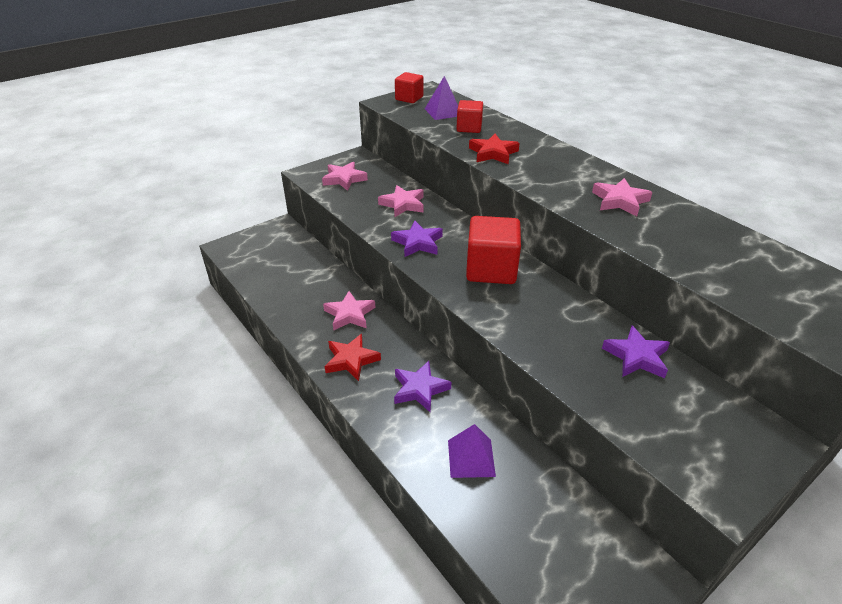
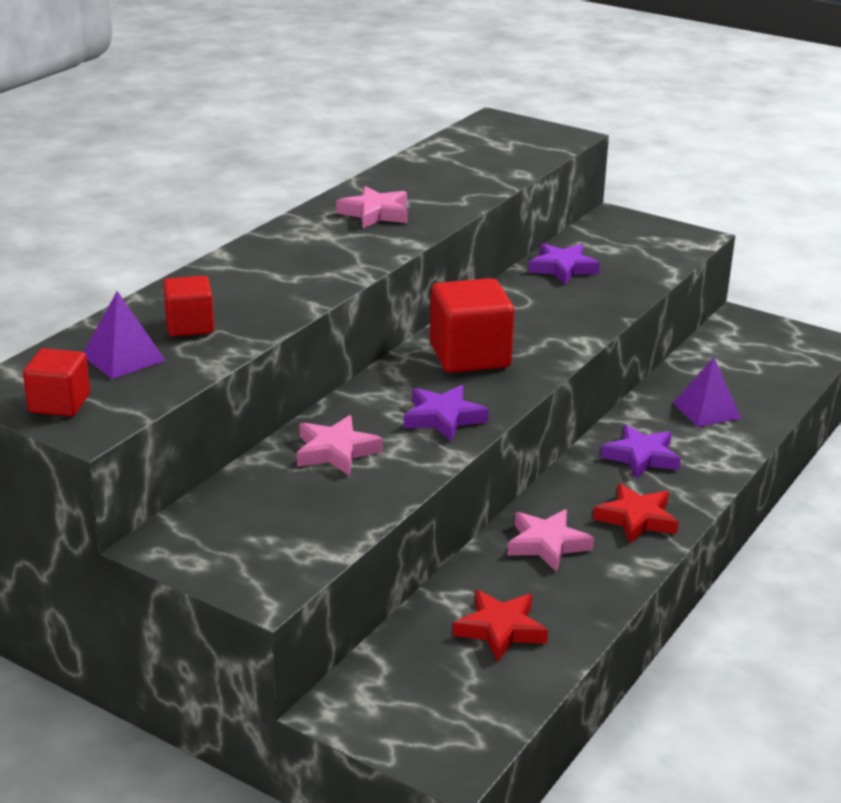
camera: 110 degrees left, 10 degrees down
pink star [322,162,368,191] -> none
red star [469,134,520,164] -> red star moved to [453,590,548,662]

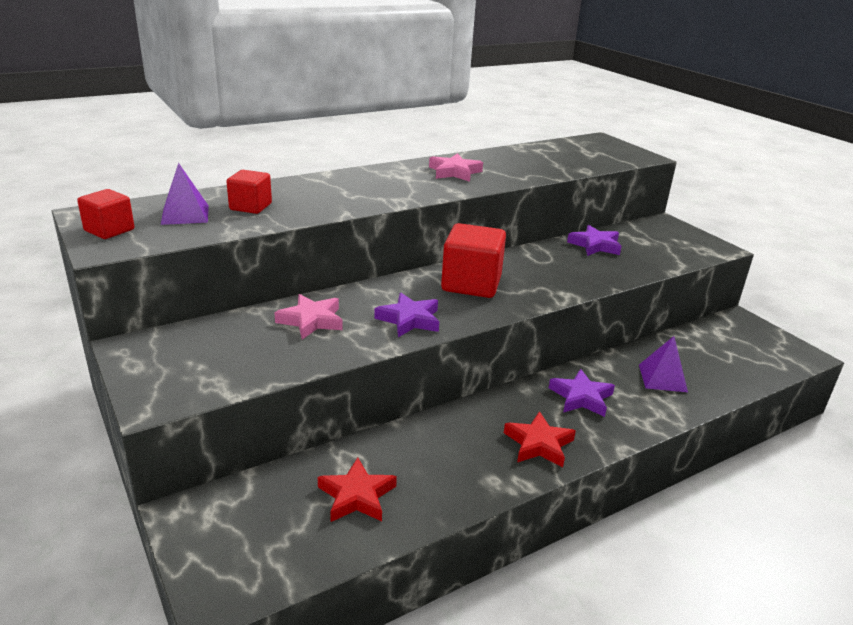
camera: 25 degrees right, 0 degrees up
pink star [507,509,594,572] -> none

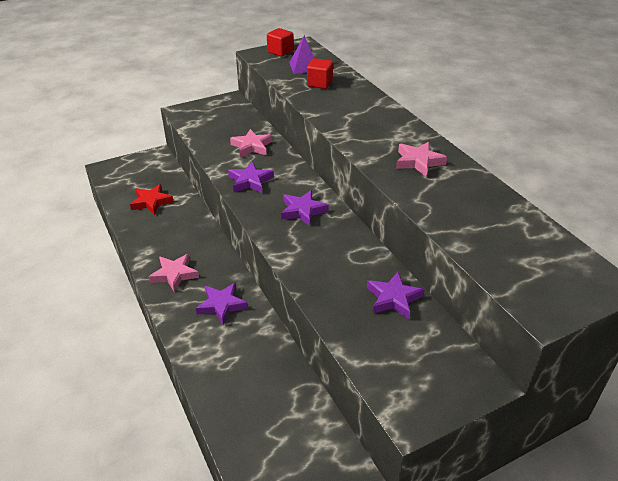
camera: 95 degrees right, 10 degrees up
red cube [441,223,506,298] -> purple star [281,190,329,226]
red star [504,411,576,467] -> pink star [149,254,199,293]
purple pyramid [639,336,688,392] -> none

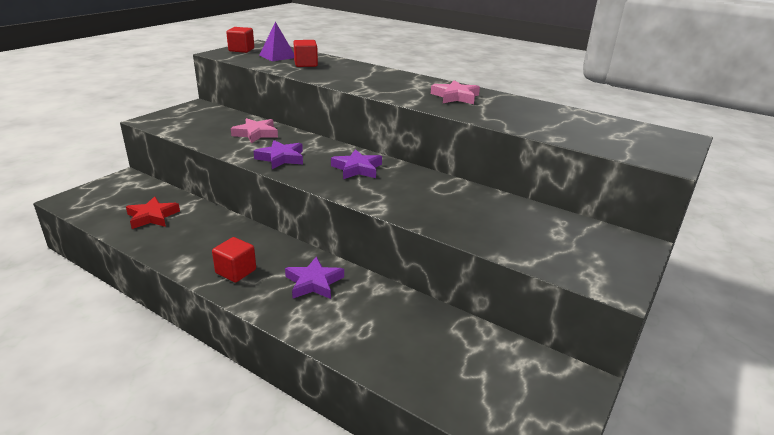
camera: 30 degrees left, 10 degrees down
pink star [149,254,199,293] -> red cube [212,237,256,283]
purple star [367,272,424,319] -> none

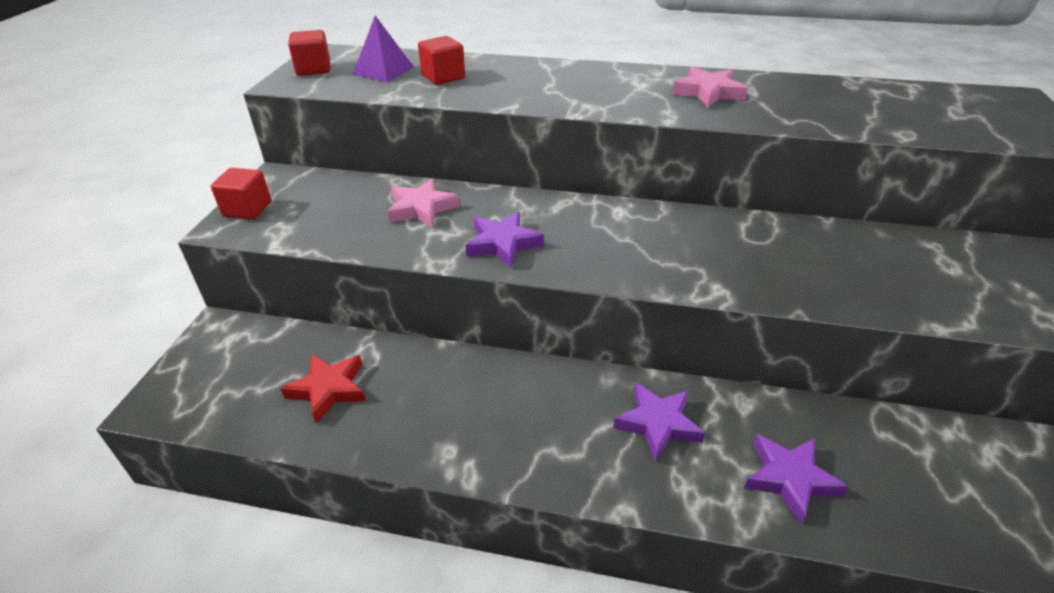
camera: 20 degrees left, 10 degrees up
red cube [212,237,256,283] -> red cube moved to [211,168,271,220]
purple star [331,149,382,179] -> purple star moved to [744,434,848,524]

